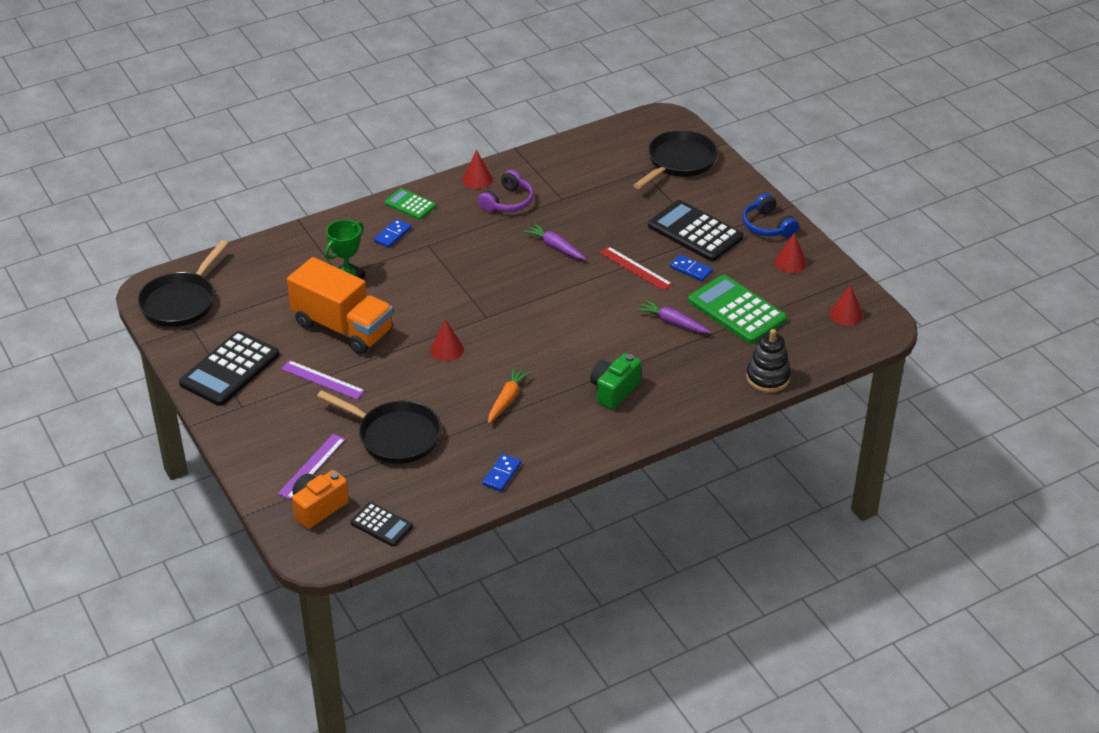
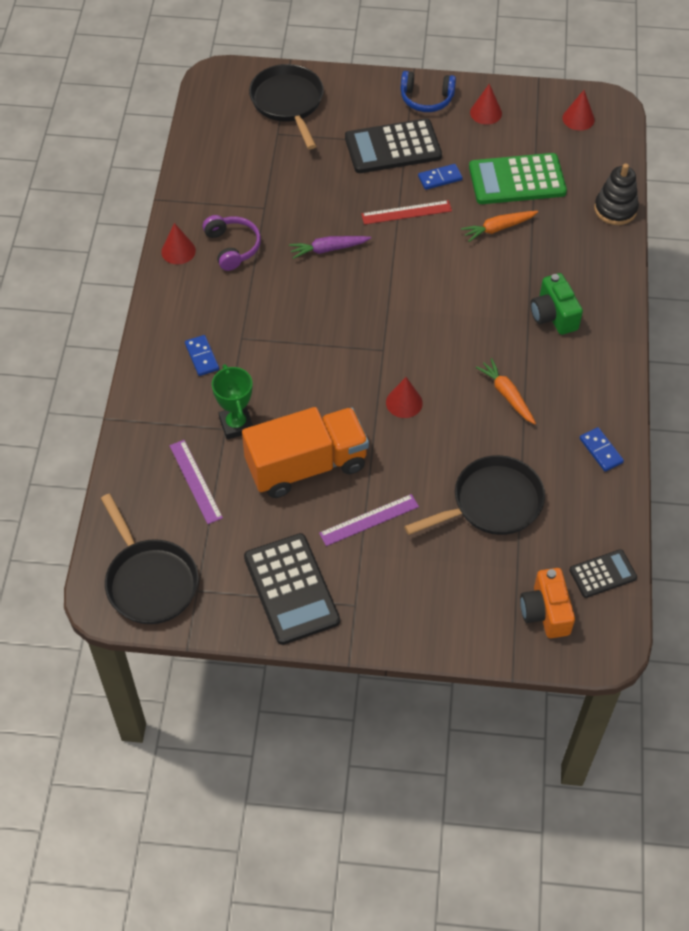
camera: 55 degrees left, 15 degrees up
purple ruler [278,434,346,500] -> purple ruler moved to [169,440,223,524]
green calculator [385,188,436,220] -> none
purple carrot [637,299,711,333] -> orange carrot [461,211,538,242]

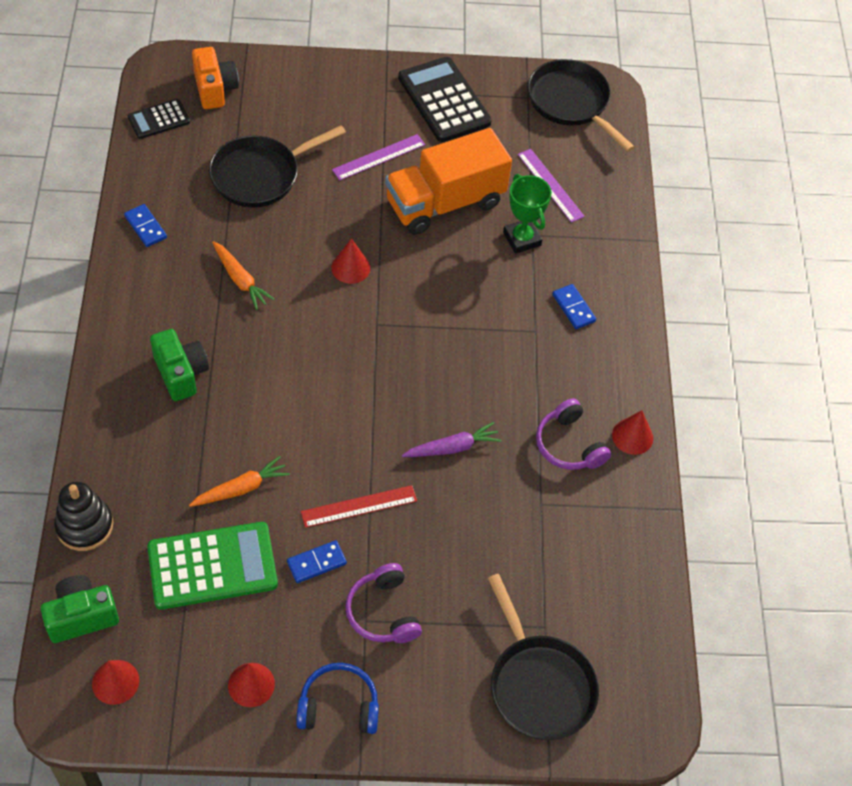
camera: 170 degrees right, 0 degrees up
black calculator [345,118,442,173] -> purple headphones [345,563,422,643]
none -> green camera [41,575,119,643]

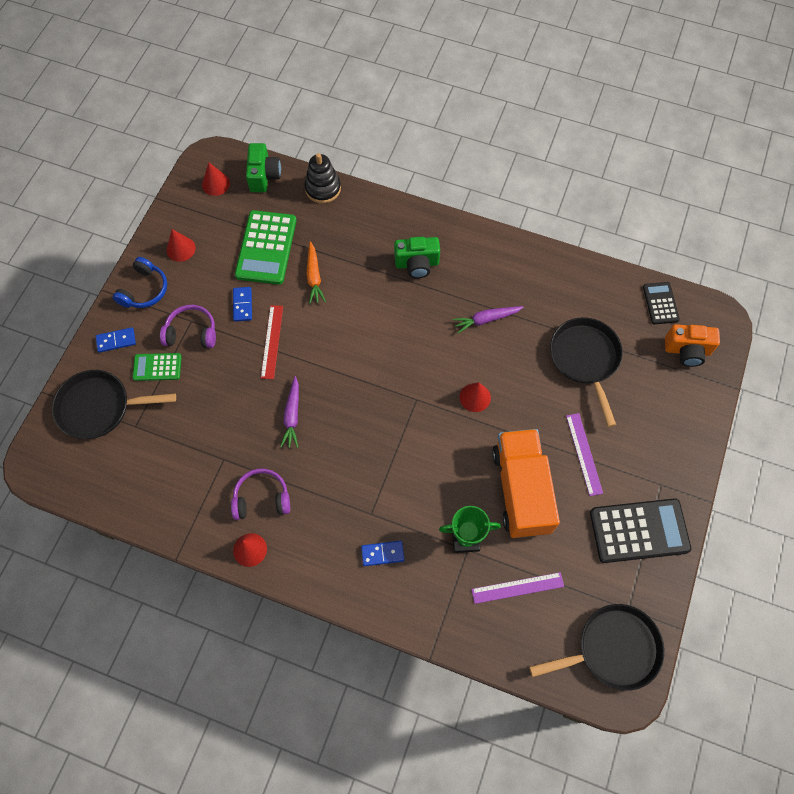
camera: 115 degrees right, 10 degrees up
blue domino [124,204,167,247] -> blue domino moved to [96,327,136,353]
orange carrot [212,241,274,310] -> purple carrot [452,306,524,333]
none -> green calculator [132,353,182,381]

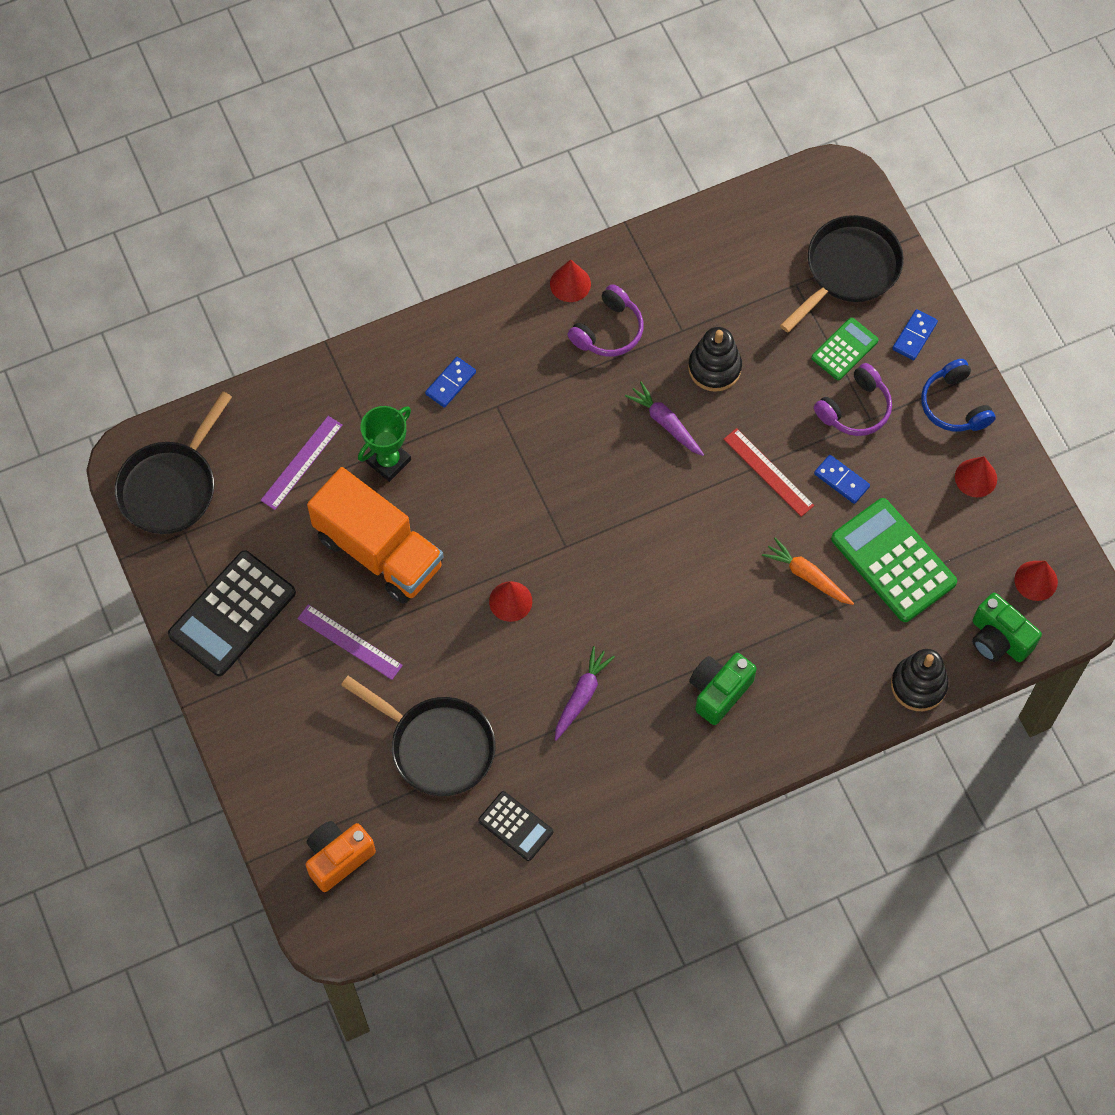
camera: 135 degrees right, 0 degrees up
black calculator [643,282,680,325] -> black calculator moved to [478,791,553,861]
none -> black stacking toy [688,327,742,392]

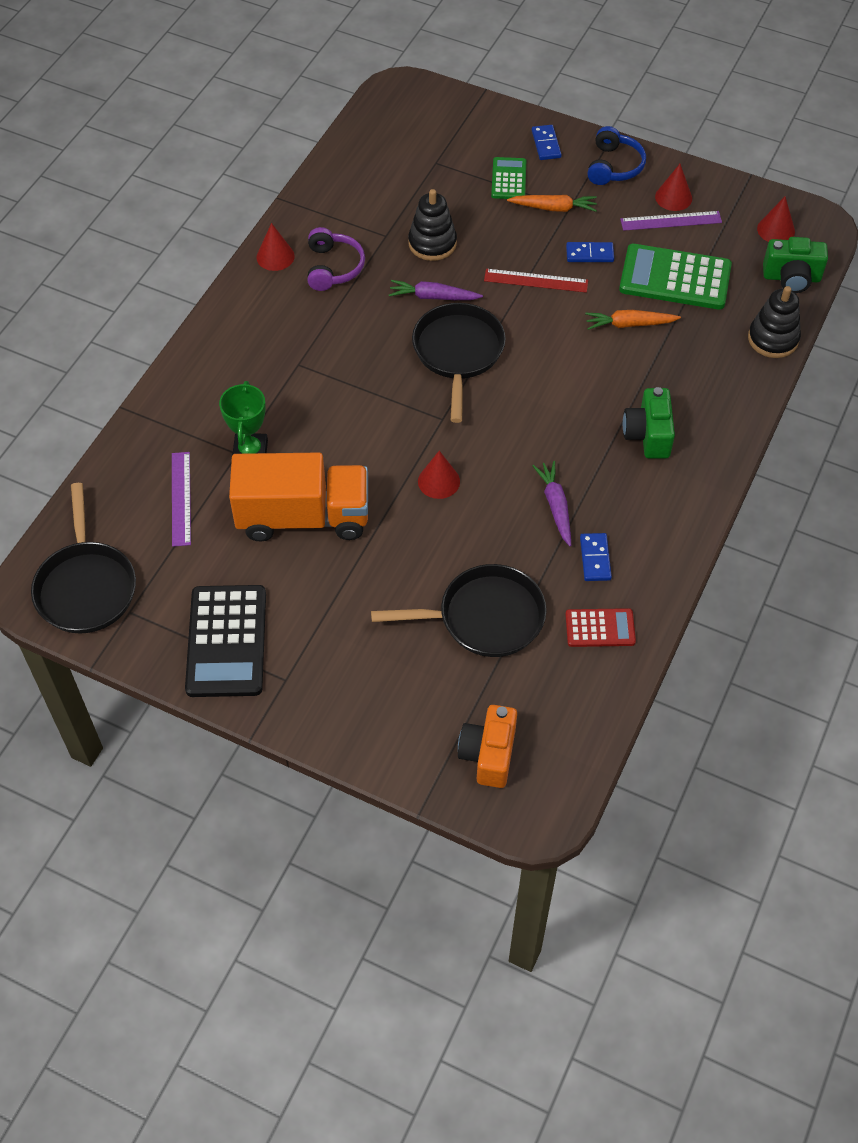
camera: 40 degrees left, 10 degrees down
purple ruler [297,604,403,680] -> purple ruler moved to [620,211,722,231]
blue domino [425,357,476,408] -> blue domino moved to [580,533,612,581]
black calculator [478,791,553,861] -> red calculator [565,608,636,647]
black pan [780,215,904,332] -> black pan moved to [412,303,506,423]
purple headphones [814,363,892,436] -> orange carrot [507,195,597,212]
blue headphones [921,359,996,431] -> blue headphones turned 105 degrees counterclockwise [587,126,646,185]

